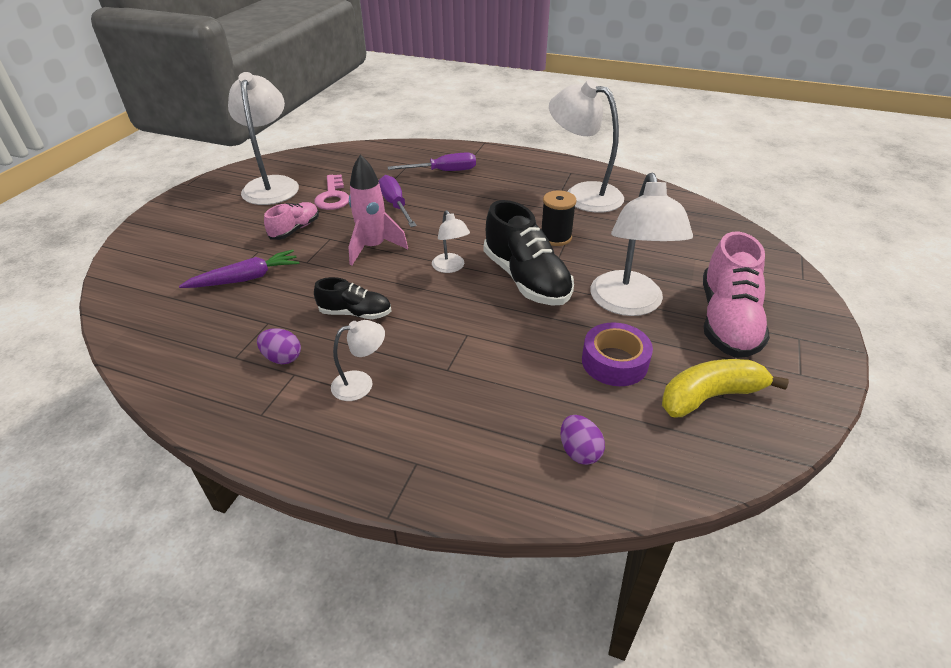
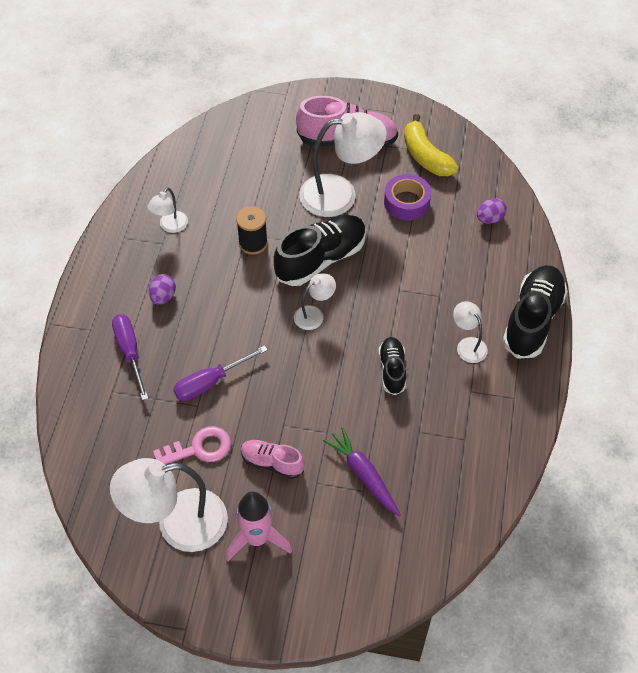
camera: 100 degrees left, 15 degrees up
purple egg [257,329,301,364] -> purple egg moved to [149,274,176,305]
pink rocket [348,154,408,265] -> pink rocket moved to [226,491,292,561]
white lamp [549,80,624,213] -> white lamp [147,187,188,233], size x0.49
none -> black shoe [503,265,568,359]

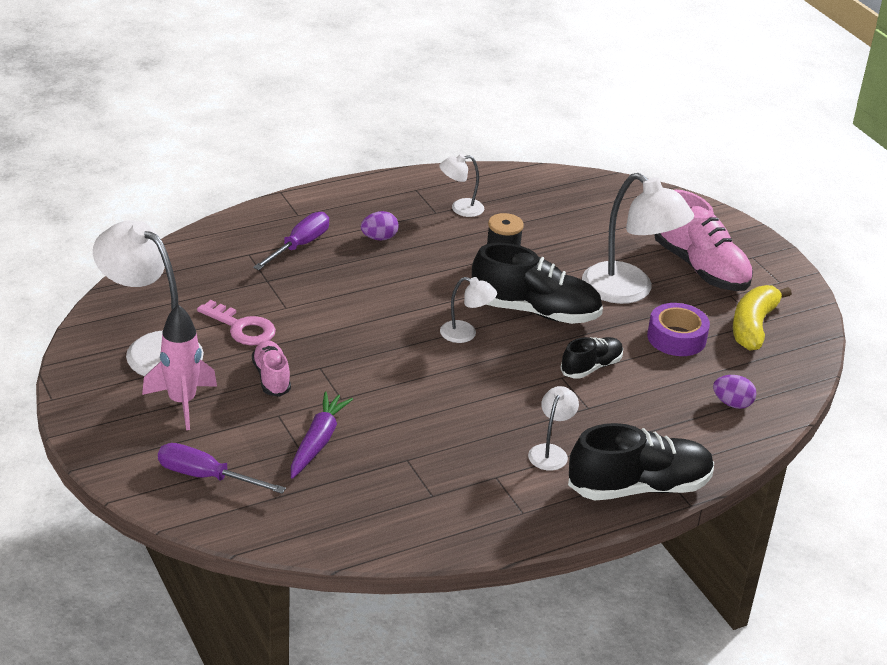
camera: 50 degrees right, 20 degrees down
purple screwdriver [173,345,268,401] -> purple screwdriver moved to [158,443,286,494]
black shoe [379,337,406,395] -> black shoe moved to [560,337,623,379]

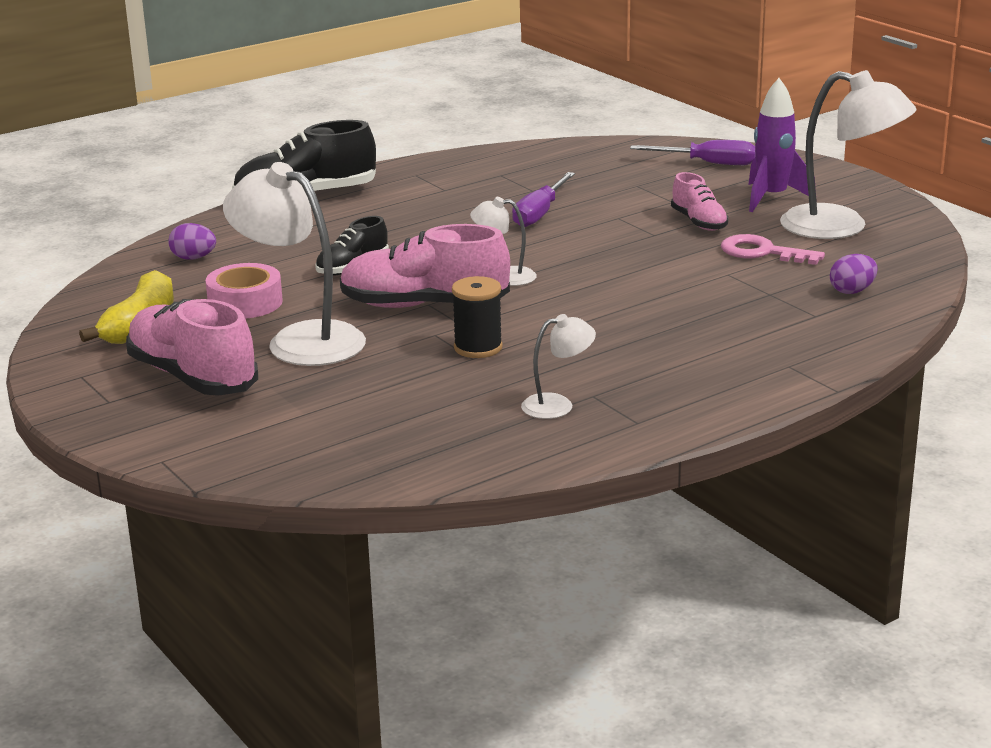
camera: 175 degrees right, 10 degrees down
pink rocket [142,304,217,430] -> purple rocket [748,78,816,212]
purple screwdriver [253,212,329,270] -> purple screwdriver moved to [512,172,575,227]
purple carrot [291,392,353,479] -> none
purple egg [361,211,399,241] -> purple egg moved to [830,254,878,294]
black shoe [472,243,603,324] -> pink shoe [340,224,510,308]
white lamp [528,386,579,471] -> none
purple tape [647,303,710,356] -> pink tape [206,263,283,319]

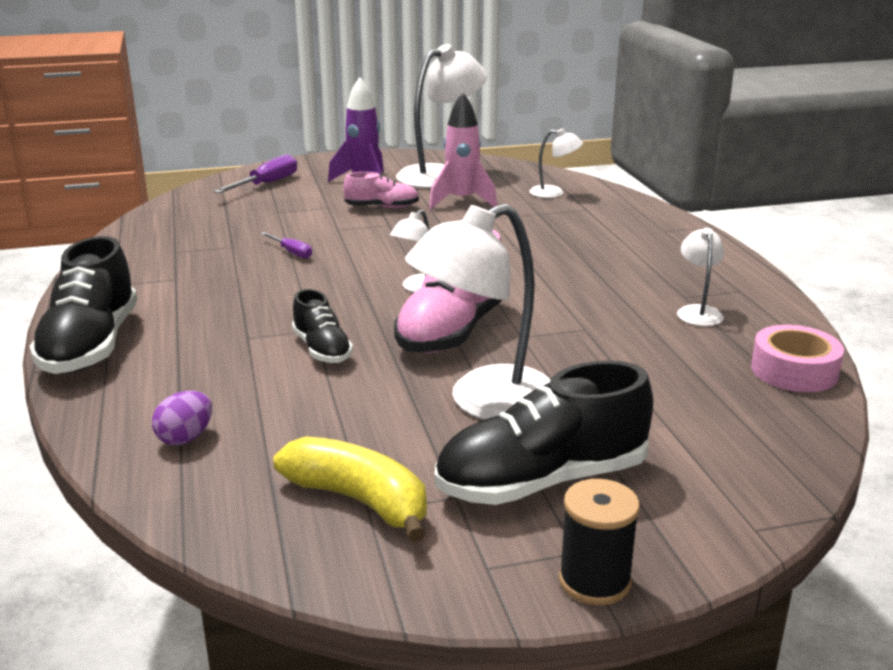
camera: 70 degrees left, 0 degrees up
pink shoe [126,299,258,396] -> black shoe [434,361,653,505]
pink tape [206,263,283,319] -> pink tape moved to [751,325,844,392]
black spool [452,276,503,358] -> black spool moved to [559,479,640,605]
purple screwdriver [512,172,575,227] -> purple screwdriver [261,232,312,259], size x0.59
pink key [721,234,825,265] -> pink rocket [429,93,497,209]
purple egg [830,254,878,294] -> white lamp [530,128,583,198]

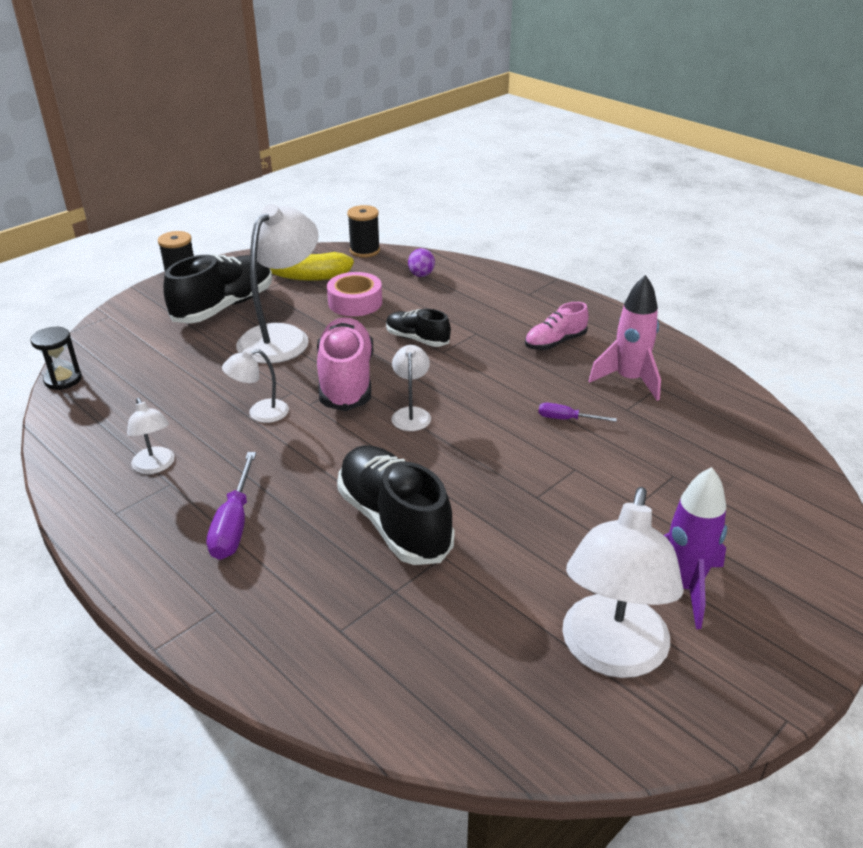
camera: 150 degrees right, 10 degrees up
black shoe [30,236,137,374] -> black shoe moved to [337,445,454,565]
purple screwdriver [214,155,297,193] -> purple screwdriver moved to [207,452,256,560]
pink shoe [343,172,419,209] -> pink shoe moved to [525,302,589,350]
pink rocket [429,93,497,209] -> pink rocket moved to [589,275,661,401]
white lamp [530,128,583,198] -> white lamp moved to [222,349,289,423]
pink tape [751,325,844,392] -> pink tape moved to [327,272,382,316]
none -> black hourglass [31,327,82,390]
none -> black spool [347,205,380,258]

